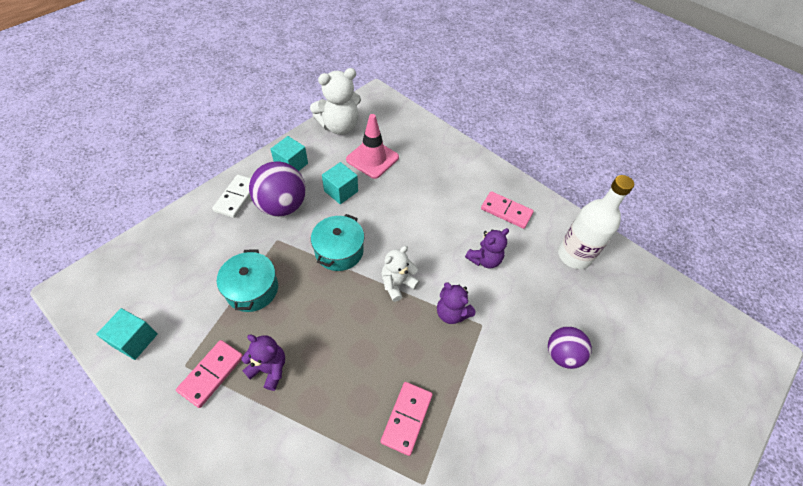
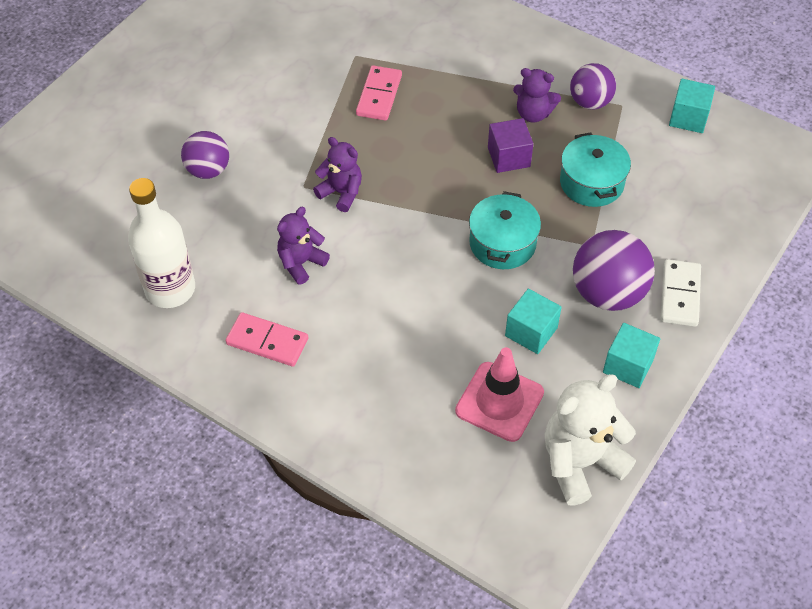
camera: 175 degrees right, 0 degrees up
pink domino [176,340,243,408] -> purple ball [570,63,616,110]
white teddy bear [381,246,420,302] -> none
none -> purple cube [488,118,533,173]

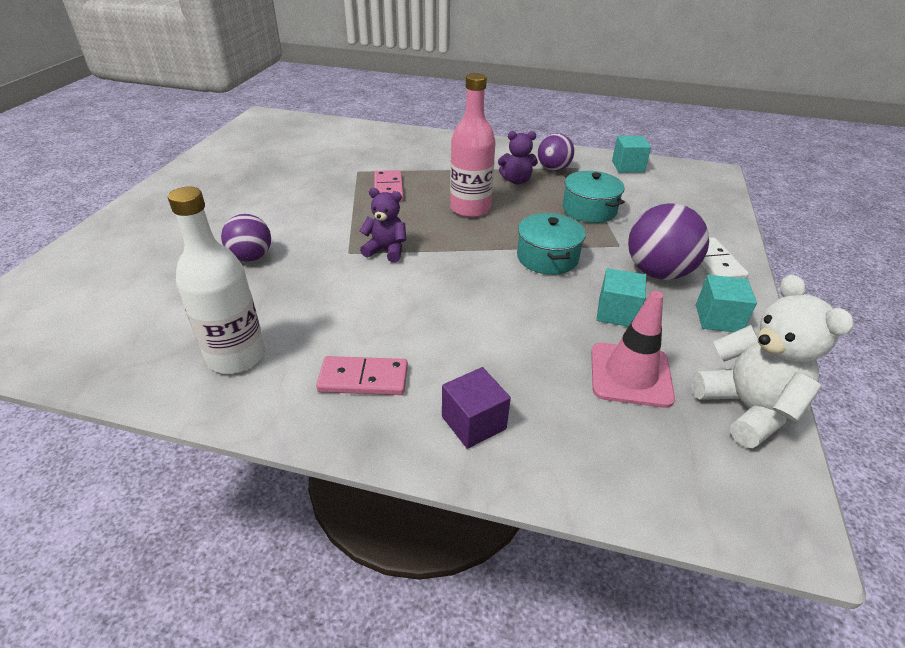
camera: 20 degrees left, 15 degrees down
purple teddy bear [277,207,330,285] -> none
purple cube [488,118,533,173] -> purple cube moved to [442,367,511,449]
white teddy bear [545,374,636,506] -> white teddy bear turned 120 degrees clockwise [691,274,854,448]
none -> pink bottle [450,73,496,218]

